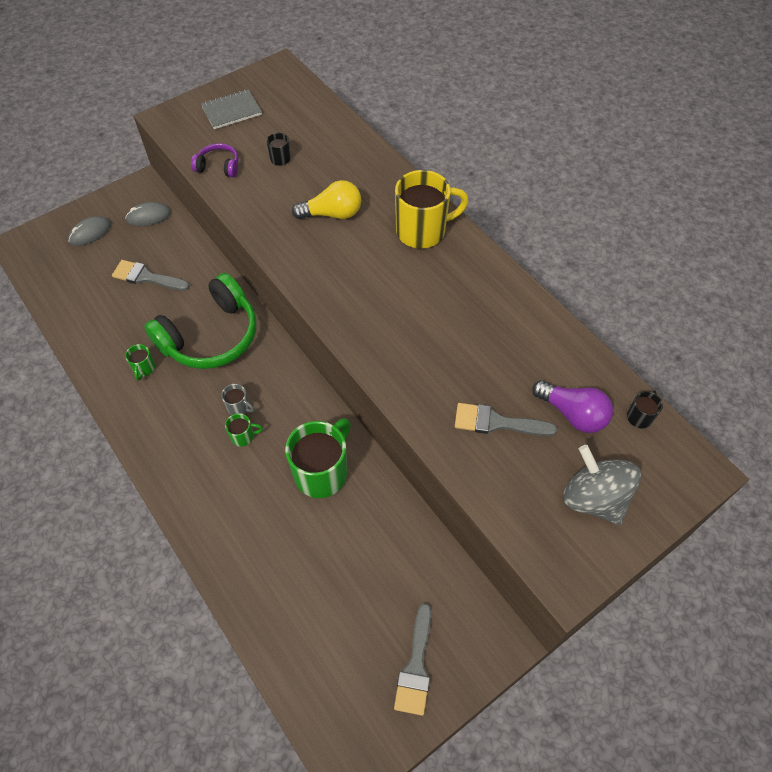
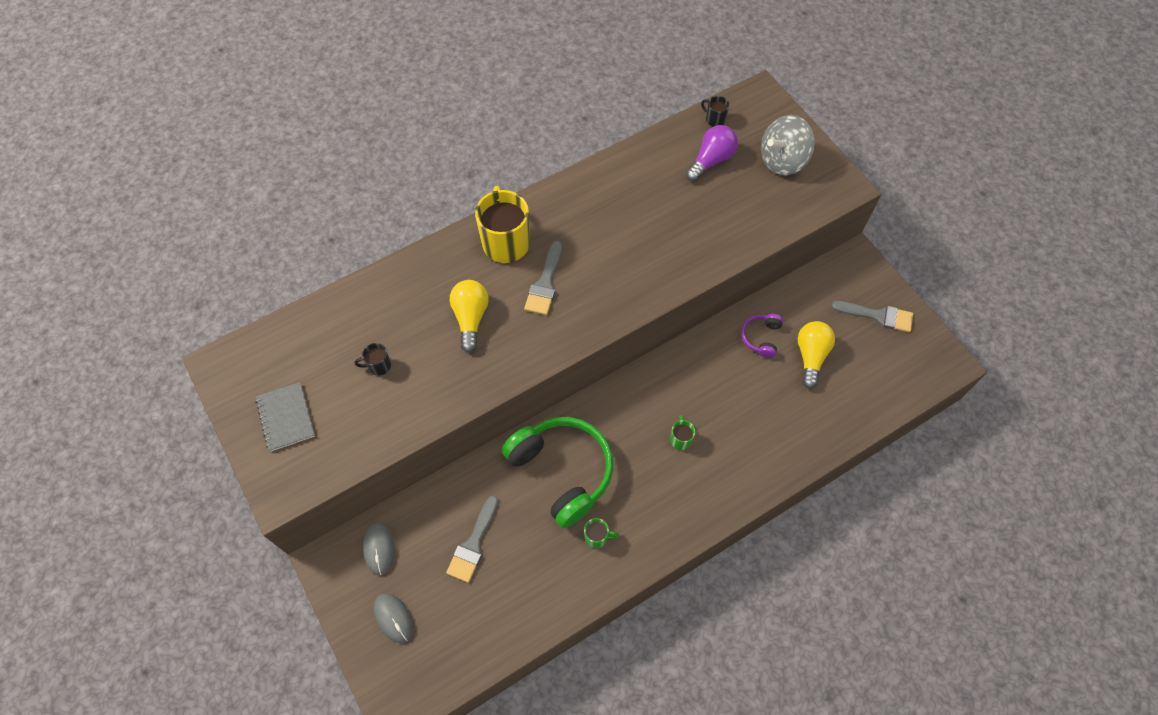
camera: 85 degrees left, 5 degrees up
purple headphones [191,143,238,177] -> purple headphones moved to [741,314,783,358]
grey mug [221,384,255,415] -> none
green mug [285,418,351,498] -> none
grey brush [455,403,557,436] -> grey brush moved to [524,241,562,315]
none -> yellow light bulb [798,321,835,389]

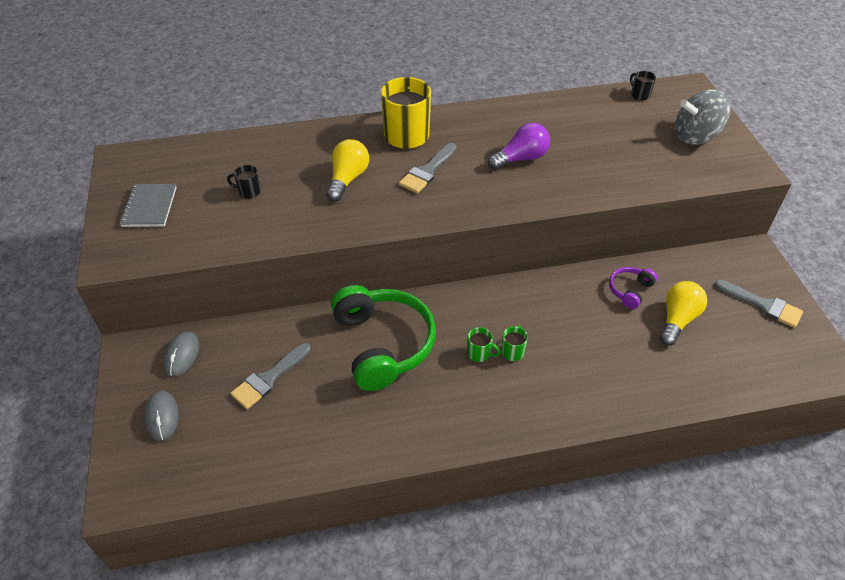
camera: 20 degrees right, 15 degrees down
green mug [584,518,619,548] -> green mug moved to [467,327,501,362]
purple light bulb [686,125,738,182] -> purple light bulb moved to [488,123,550,170]

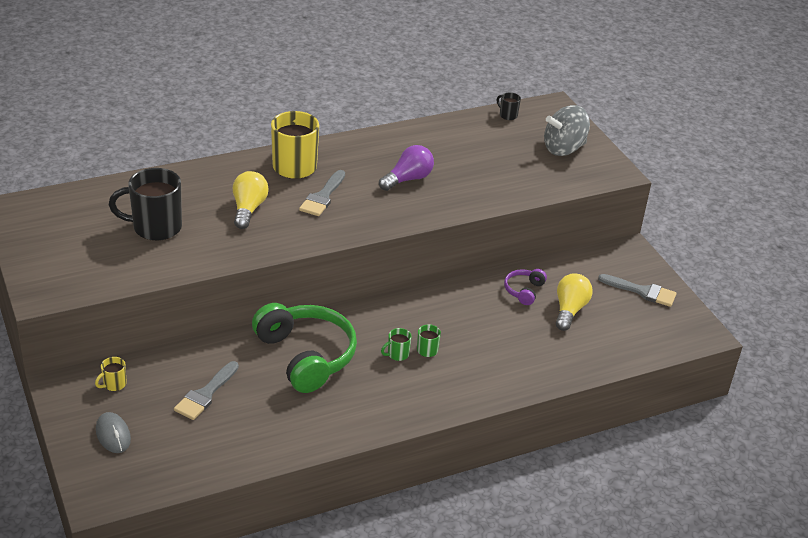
camera: 15 degrees left, 10 degrees down
grey notebook [119,184,177,227] -> none
grey mouse [163,332,199,377] -> yellow mug [95,357,127,391]
black mug [227,165,261,199] -> black mug [109,168,182,241], size x2.24
green mug [467,327,501,362] -> green mug turned 135 degrees clockwise [381,328,412,361]

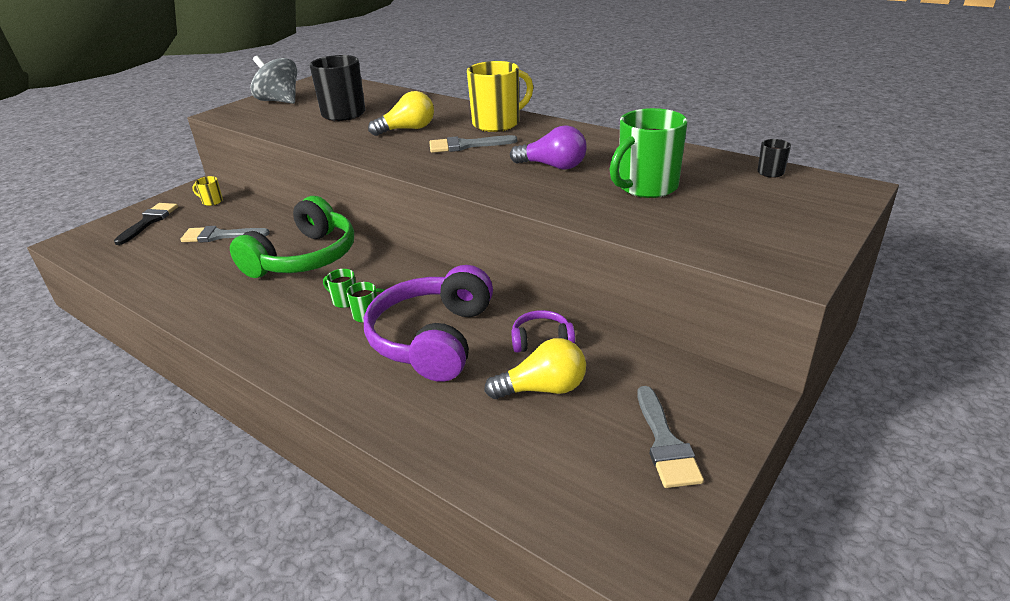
camera: 65 degrees right, 5 degrees down
grey mouse [96,412,131,453] -> black brush [114,203,178,245]
grey spinning top [544,105,590,156] -> grey spinning top moved to [250,56,297,104]
none -> purple headphones [364,265,493,382]
none -> green mug [610,108,688,198]

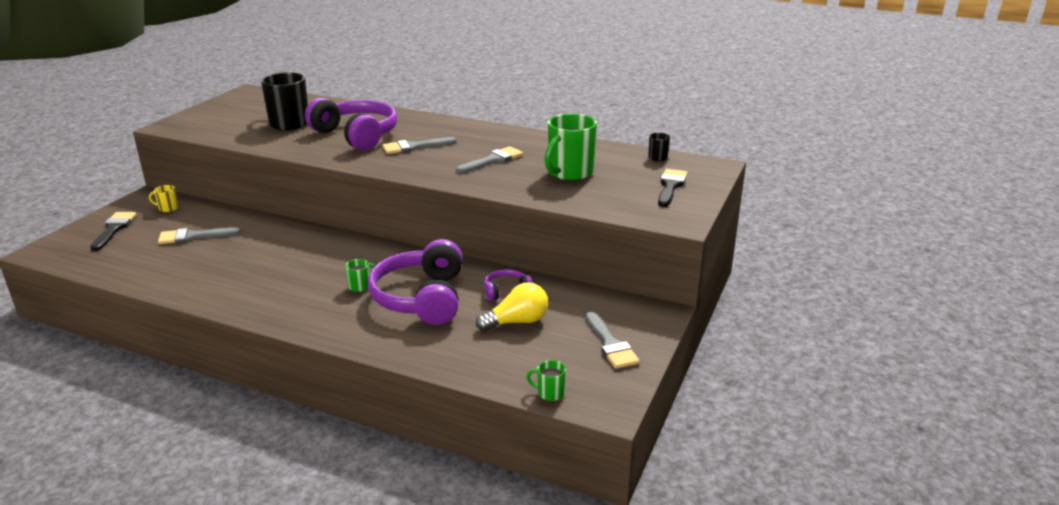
camera: 15 degrees left, 5 degrees down
green headphones [230,196,354,278] -> none
grey spinning top [250,56,297,104] -> none
green mug [323,269,356,308] -> green mug moved to [526,360,566,401]
yellow light bulb [368,91,434,136] -> purple headphones [305,98,397,150]
yellow mug [467,61,533,132] -> none
purple light bulb [510,125,587,170] -> grey brush [456,146,523,173]
none -> black brush [658,169,687,207]

